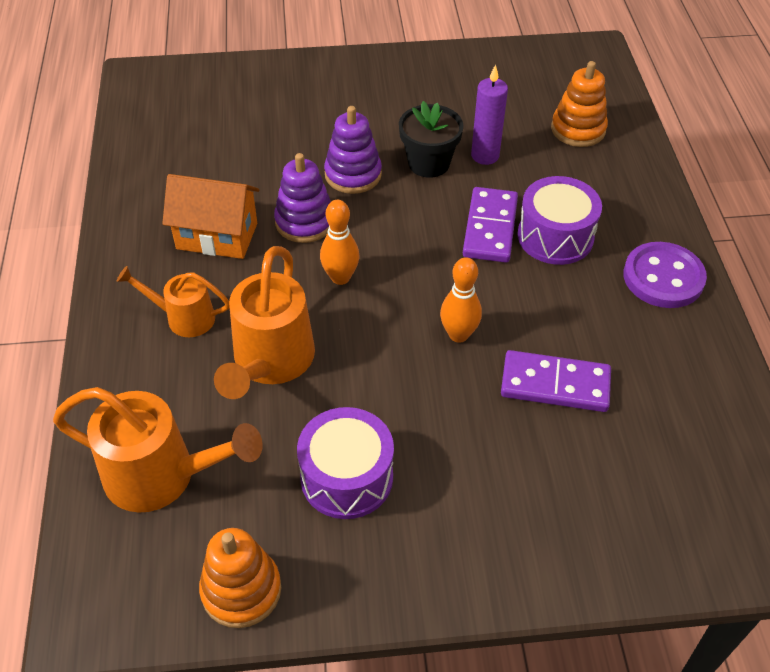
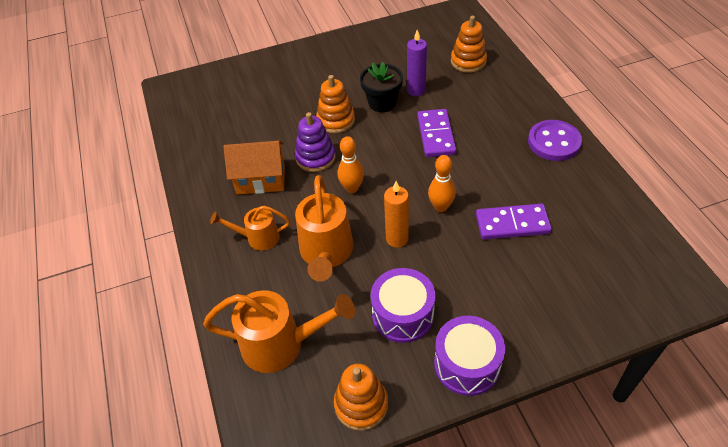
camera: 10 degrees left, 0 degrees up
purple stacking toy [324,106,382,194] -> orange stacking toy [316,75,355,134]
purple drum [518,176,602,265] -> purple drum moved to [434,316,505,396]
none -> orange candle [384,181,409,248]

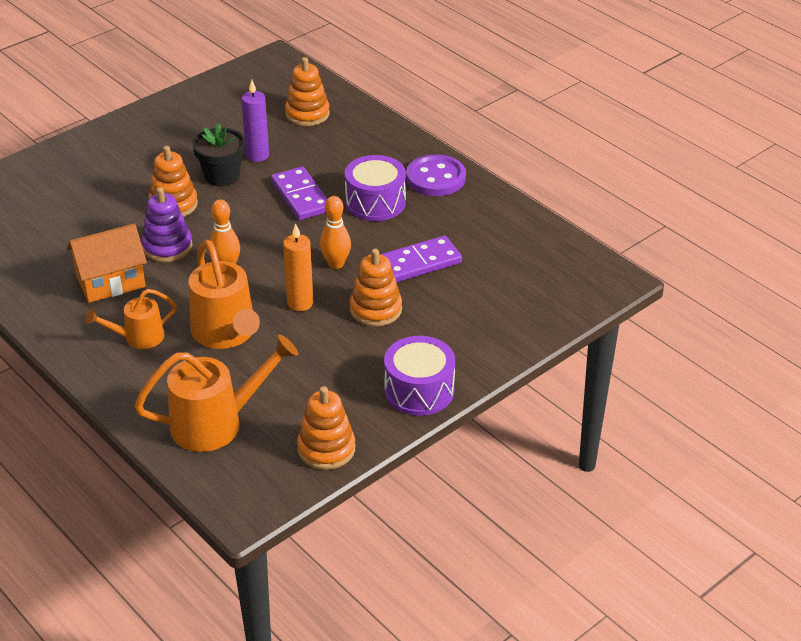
camera: 25 degrees left, 10 degrees down
purple drum [371,268,435,343] -> purple drum moved to [345,155,406,221]
none -> orange stacking toy [350,249,402,327]

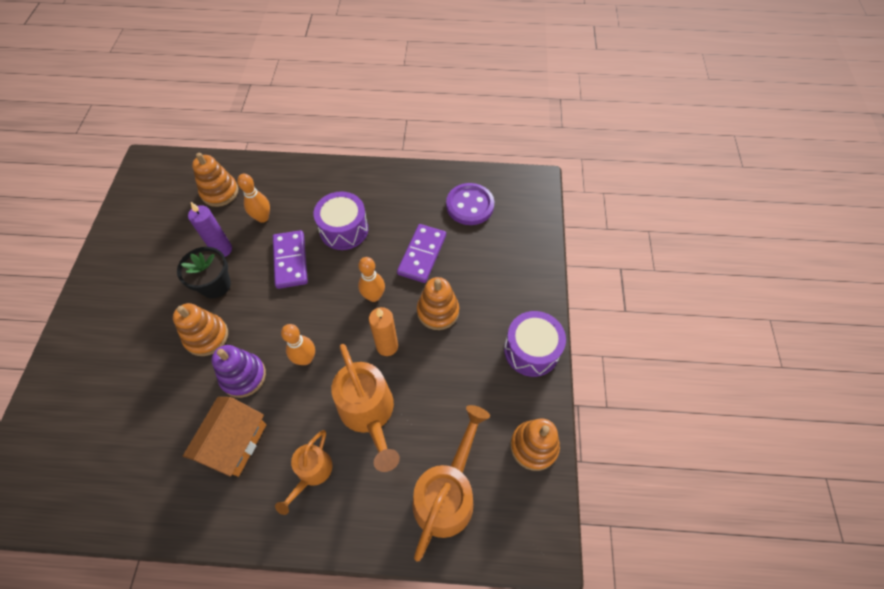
camera: 45 degrees left, 20 degrees up
orange watering can [189,240,260,349] -> orange watering can turned 45 degrees clockwise [331,344,400,472]
purple domino [271,167,327,220] -> purple domino turned 60 degrees clockwise [273,230,308,289]
purple button [406,154,466,196] -> purple button moved to [446,183,494,225]
none -> orange bowling pin [237,174,270,223]

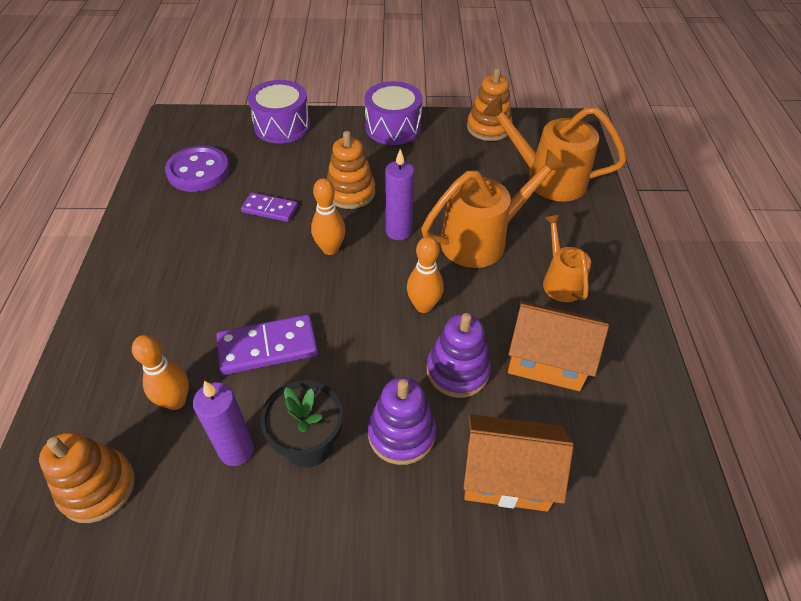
camera: 95 degrees left, 10 degrees down
orange stacking toy [173,303,228,356] -> purple stacking toy [367,377,436,465]
orange watering can [275,430,333,515] -> orange watering can turned 120 degrees counterclockwise [543,215,591,302]
purple drum [314,191,368,250] -> purple drum moved to [248,80,310,144]
orange candle [369,307,398,356] -> purple candle [385,149,414,240]
purple domino [397,224,446,283] -> purple domino [241,192,298,222], size x0.65
none -> orange house [463,414,573,512]

